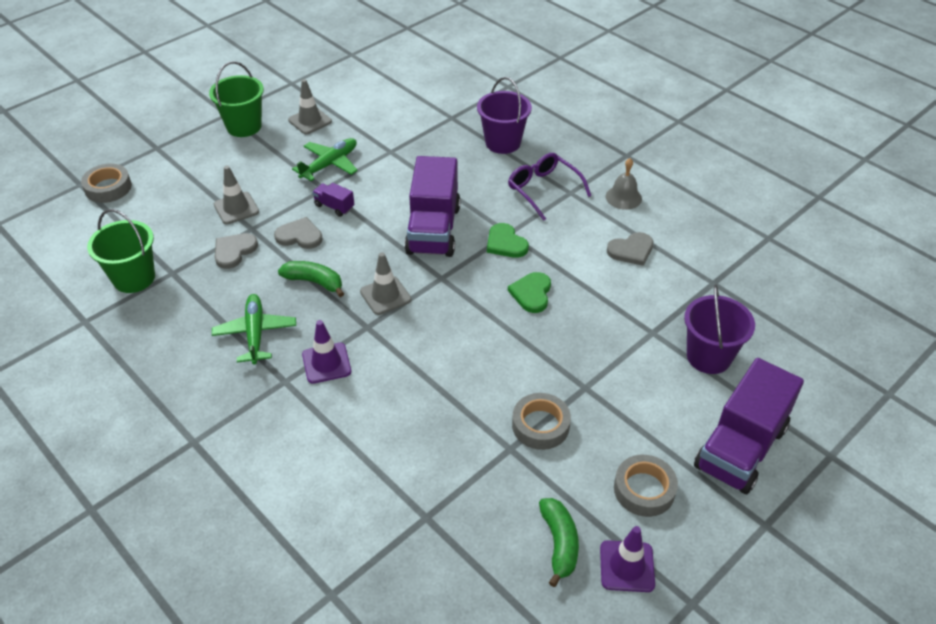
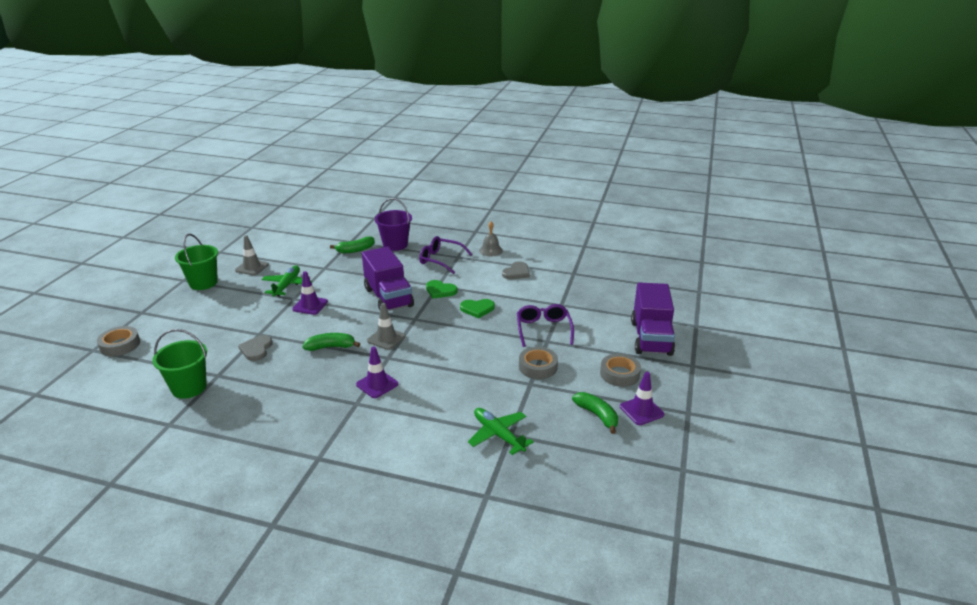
camera: 30 degrees left, 15 degrees down
green plane [212,294,296,364] -> green plane moved to [468,408,534,455]
grey traffic cone [214,166,259,224] -> none
grey heart [274,217,323,249] -> none
purple truck [312,183,354,217] -> purple traffic cone [292,271,328,315]
green heart [508,272,551,313] -> green heart turned 75 degrees counterclockwise [460,299,495,318]
purple bucket [684,285,755,374] -> none
none -> green banana [330,237,375,253]
none -> purple glasses [517,304,574,347]

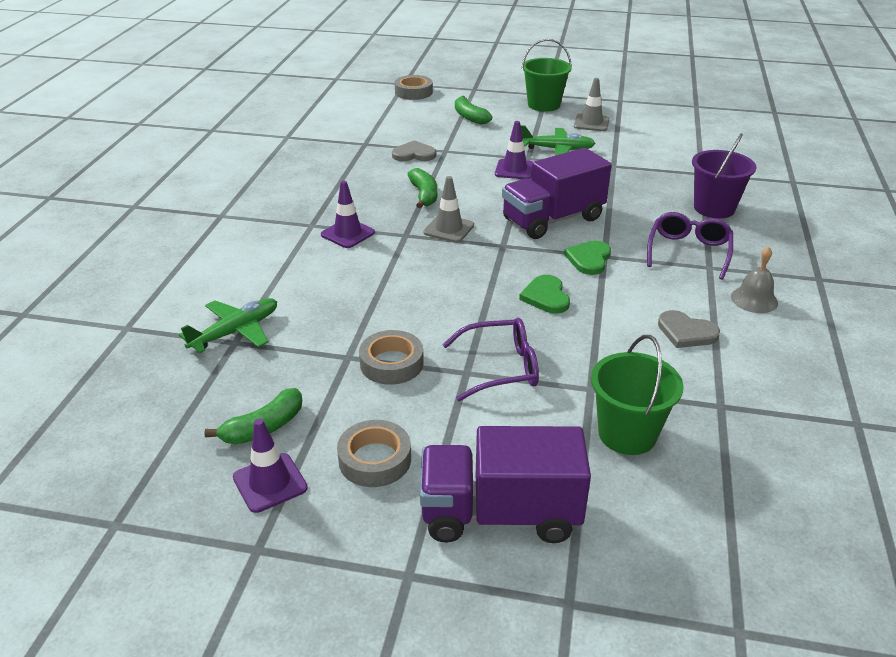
camera: 85 degrees right, 5 degrees up
green bucket [152,329,207,399] -> green bucket moved to [591,335,684,455]
green banana [330,237,375,253] -> green banana moved to [455,96,492,125]

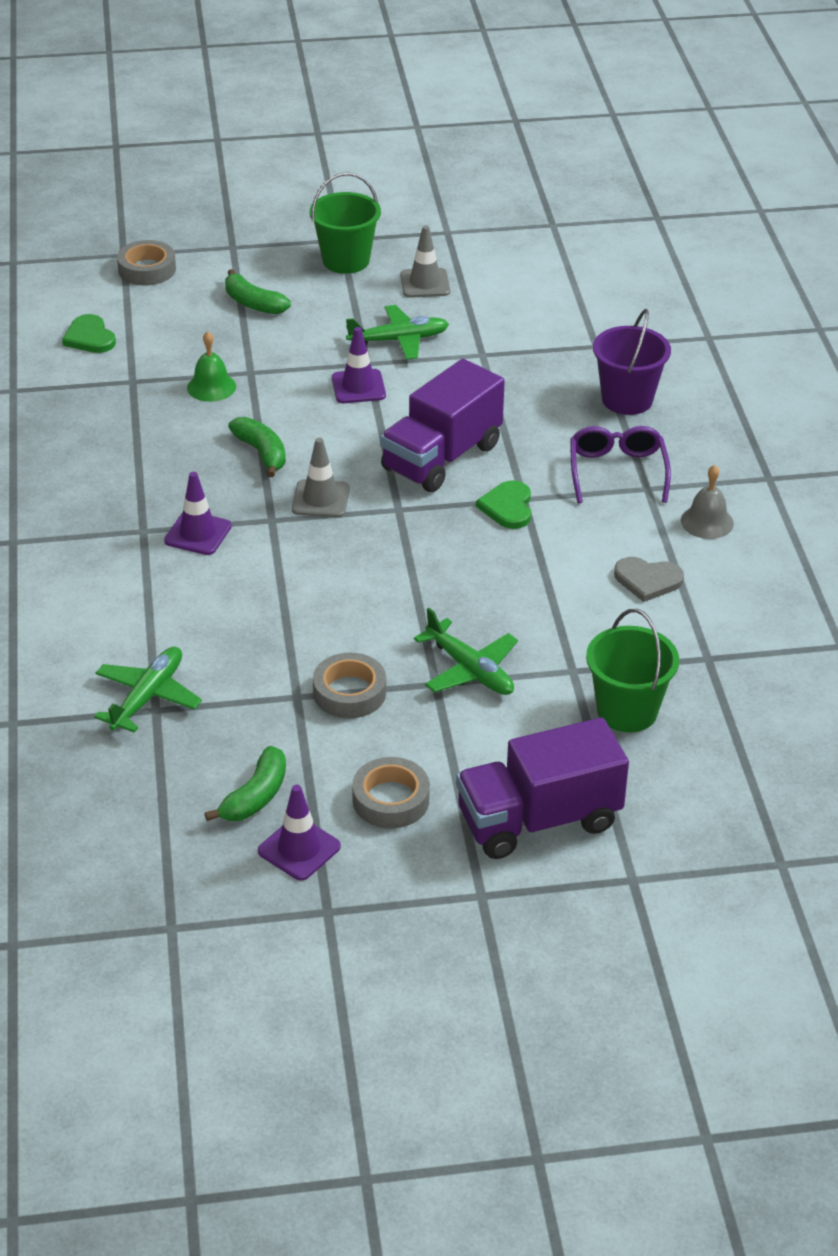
camera: 20 degrees left, 5 degrees up
grey heart [392,140,436,161] -> green bell [187,331,236,402]
purple glasses [442,318,539,401] -> green plane [414,608,518,695]
green heart [519,275,570,314] -> green heart moved to [62,314,116,353]

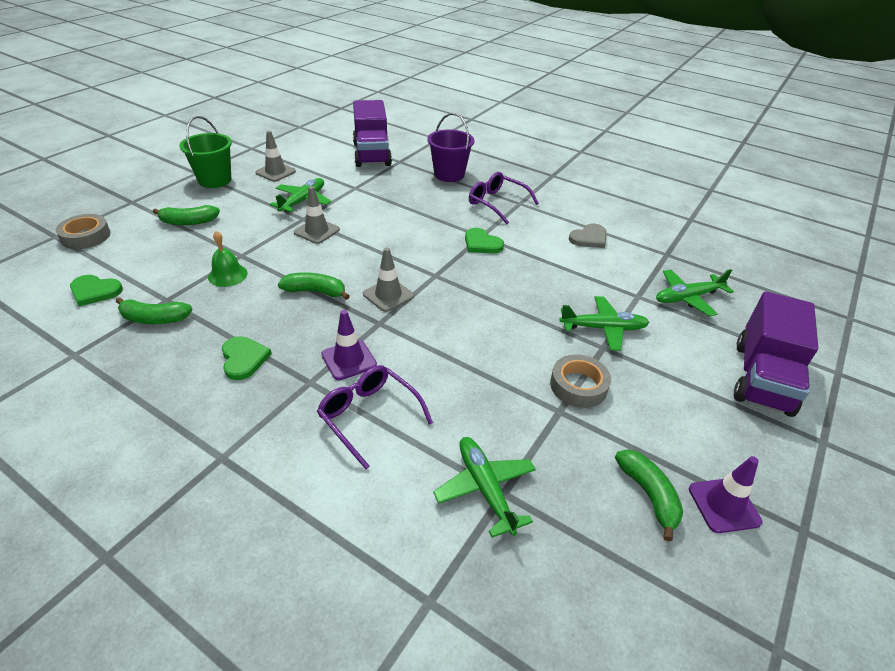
camera: 50 degrees left, 0 degrees up
purple traffic cone [332,327,386,403] -> grey traffic cone [294,186,340,244]
grey tape [352,757,430,829] -> none
purple truck [380,359,505,492] -> purple truck moved to [353,100,392,167]
green bucket [586,609,679,733] -> green plane [656,269,734,317]
grey bell [681,465,734,539] -> none
none -> green banana [116,297,193,324]
none -> green heart [222,336,272,380]
none -> purple glasses [317,365,433,469]

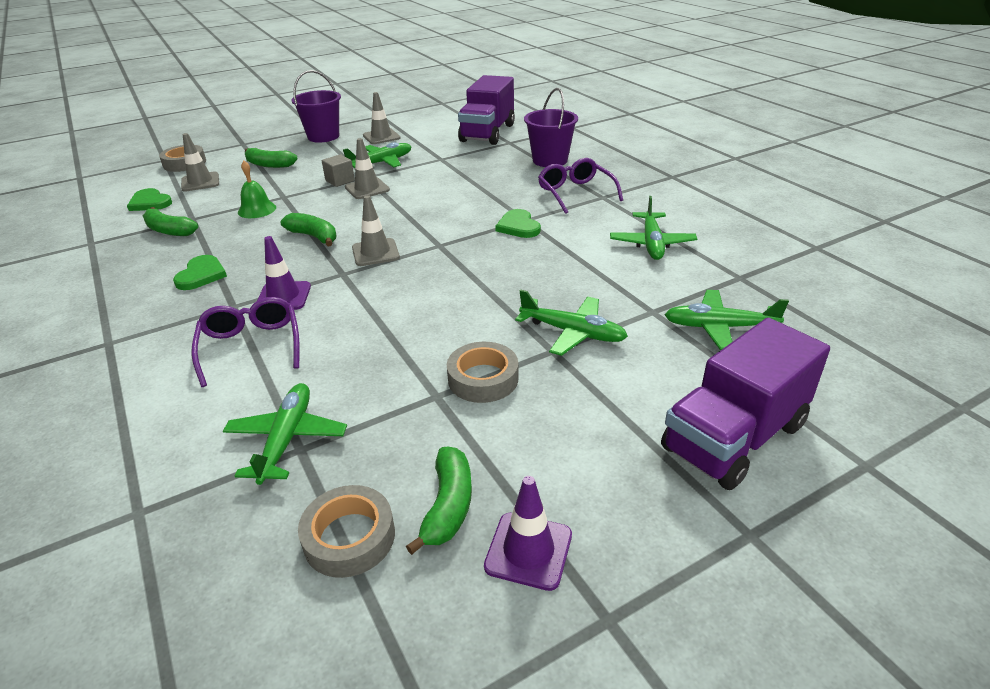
camera: 30 degrees right, 5 degrees down
green bucket [179,116,232,188] -> purple bucket [291,70,341,143]
grey heart [569,224,606,248] -> green plane [610,196,697,260]
none -> grey traffic cone [181,133,219,192]
none -> grey tape [298,485,395,578]
none -> grey cube [322,154,355,187]

